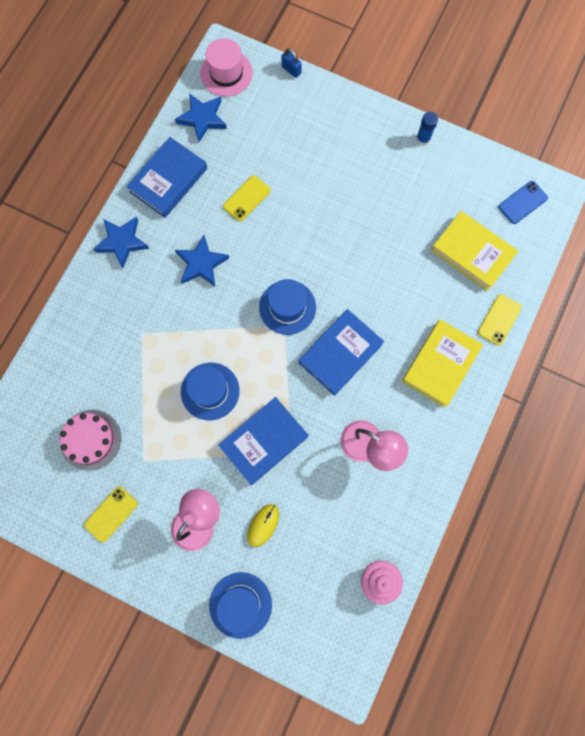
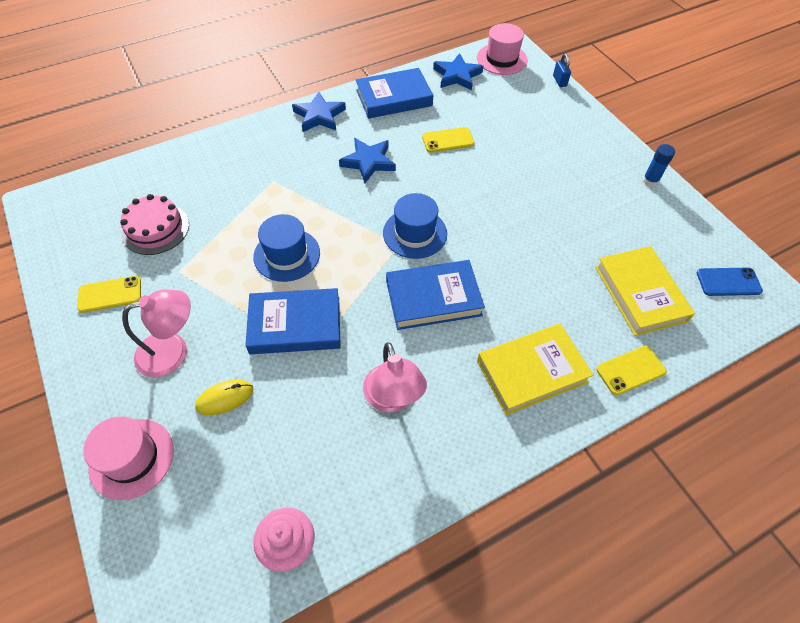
camera: 35 degrees right, 20 degrees down
blue hat [209,572,272,639] -> pink hat [83,416,174,500]

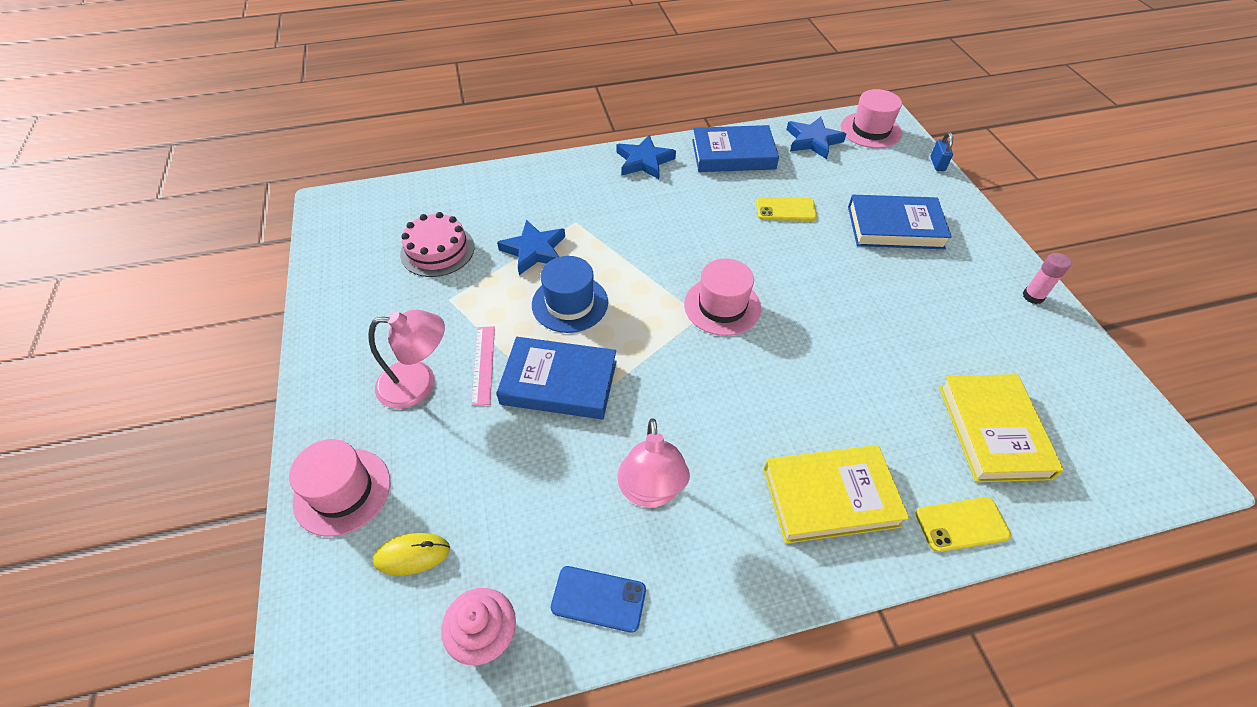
camera: 15 degrees right, 5 degrees down
yellow phone [77,276,141,313] -> none
yellow mouse [195,380,253,415] -> yellow mouse moved to [372,533,450,576]
blue star [339,138,396,183] -> blue star moved to [497,219,565,275]
blue hat [383,193,447,259] -> pink hat [684,259,761,336]
blue book [386,260,485,330] -> blue book moved to [848,195,952,249]
blue glue stick [642,144,675,187] -> pink glue stick [1022,253,1071,304]
blue phone [697,268,763,296] -> blue phone moved to [551,566,646,633]
none -> pink ruler [471,326,495,406]

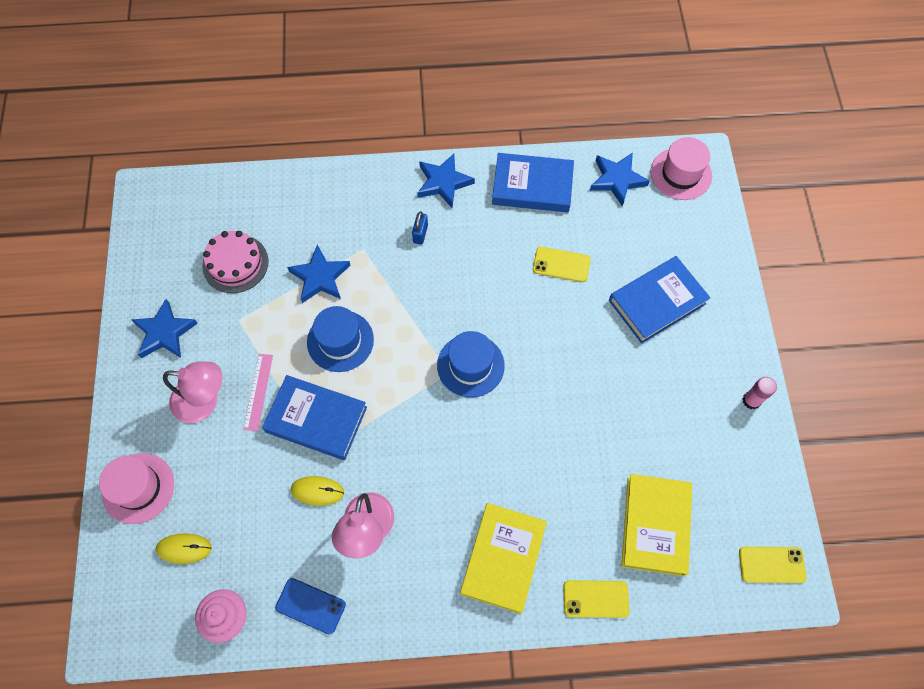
camera: 10 degrees right, 15 degrees up
pink hat [684,259,761,336] -> blue hat [437,331,505,397]
yellow book [763,445,909,544] -> yellow book turned 75 degrees counterclockwise [460,503,547,614]
blue book [848,195,952,249] -> blue book turned 45 degrees counterclockwise [609,256,710,344]
blue padlock [930,132,953,171] -> blue padlock moved to [412,211,428,244]
none -> blue star [131,299,198,358]
none -> yellow mouse [291,476,344,506]
none -> yellow phone [739,547,806,583]

